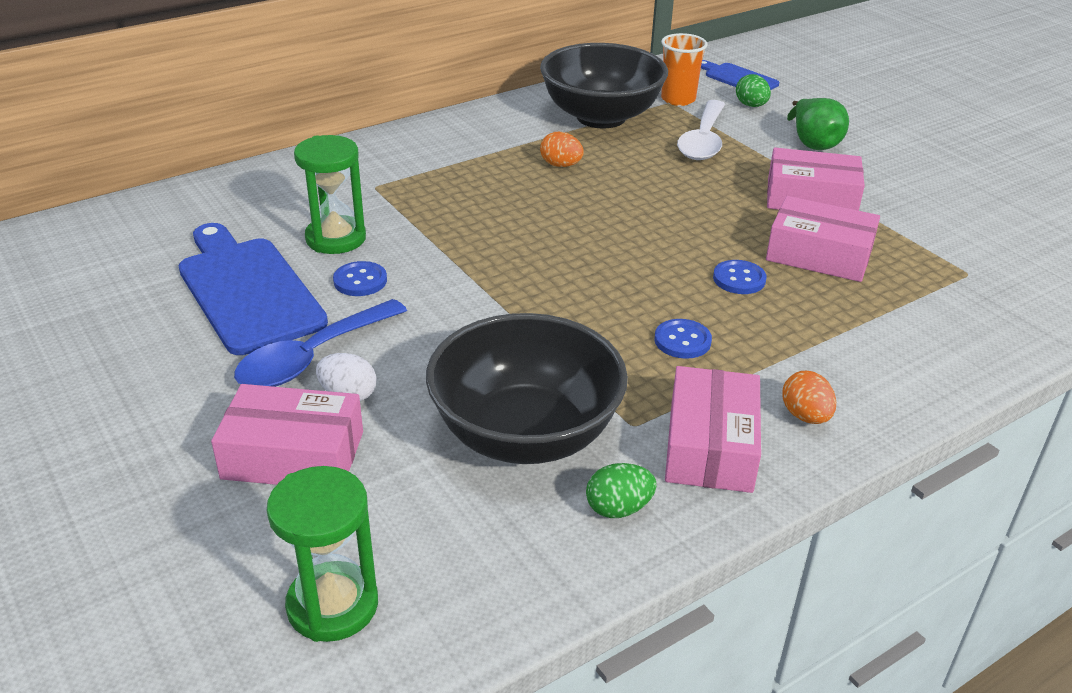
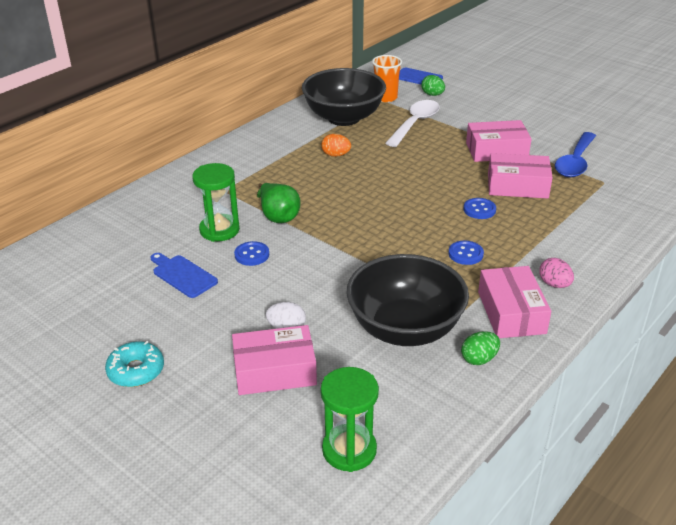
camera: 15 degrees left, 0 degrees up
blue cutting board [178,223,328,355] -> blue cutting board [151,253,218,298], size x0.54
blue spoon [234,299,407,387] -> blue spoon moved to [555,132,596,177]
white spoon [677,100,725,160] -> white spoon turned 150 degrees counterclockwise [385,100,440,147]
orange egg [782,371,836,424] -> pink egg [539,258,574,288]
green pear [787,98,849,150] -> green pear moved to [257,183,301,223]
none -> turquoise donut [105,341,164,387]

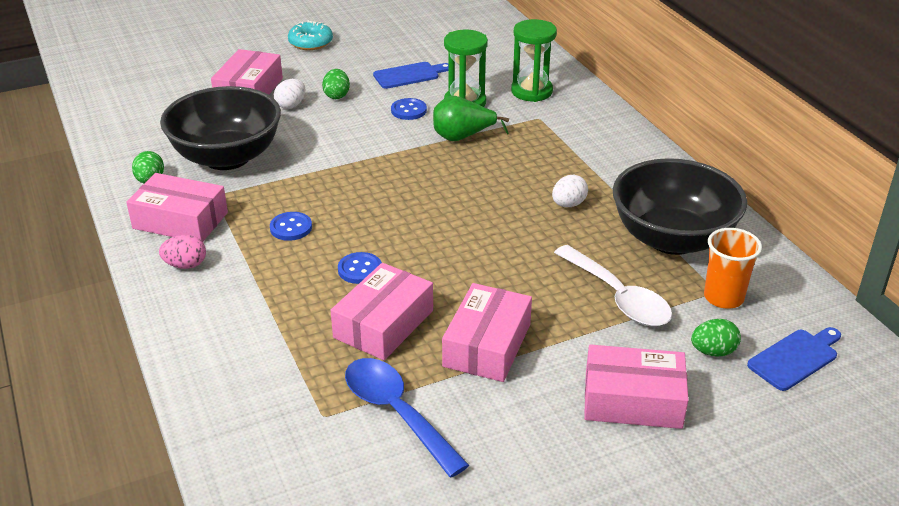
camera: 115 degrees right, 0 degrees up
green hourglass [320,367,379,472] -> green hourglass moved to [511,19,557,102]
orange egg [321,134,351,157] -> white egg [552,175,588,207]
none -> green egg [322,69,350,99]
none -> pink box [584,344,689,429]

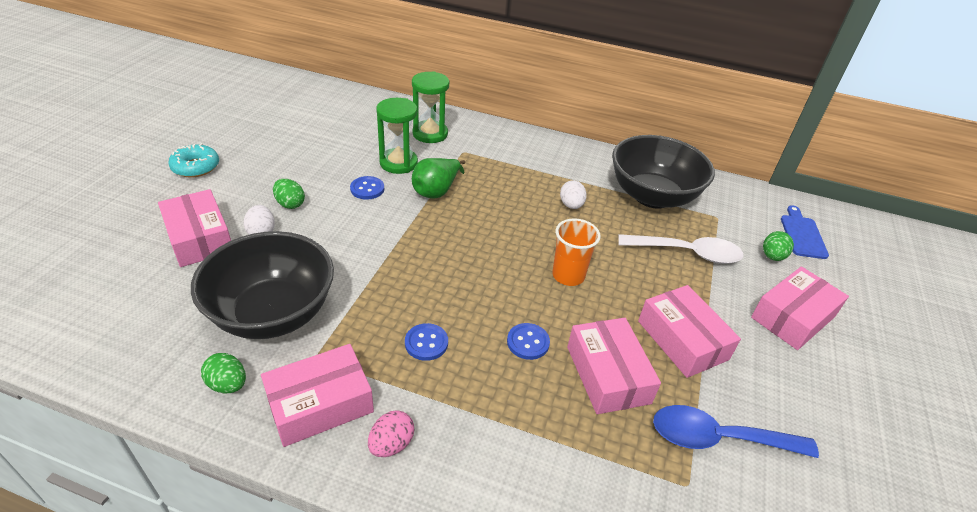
camera: 50 degrees left, 5 degrees up
blue cutting board [373,62,448,89] -> none
orange cup [704,228,762,309] -> orange cup moved to [552,218,601,286]

